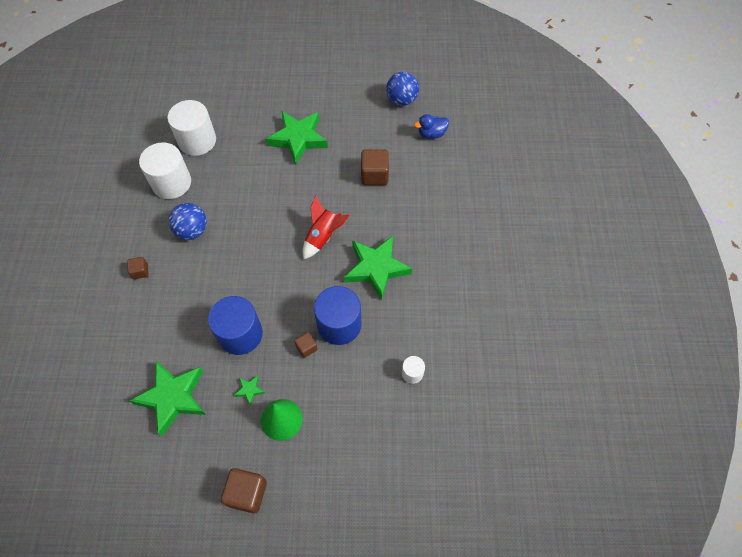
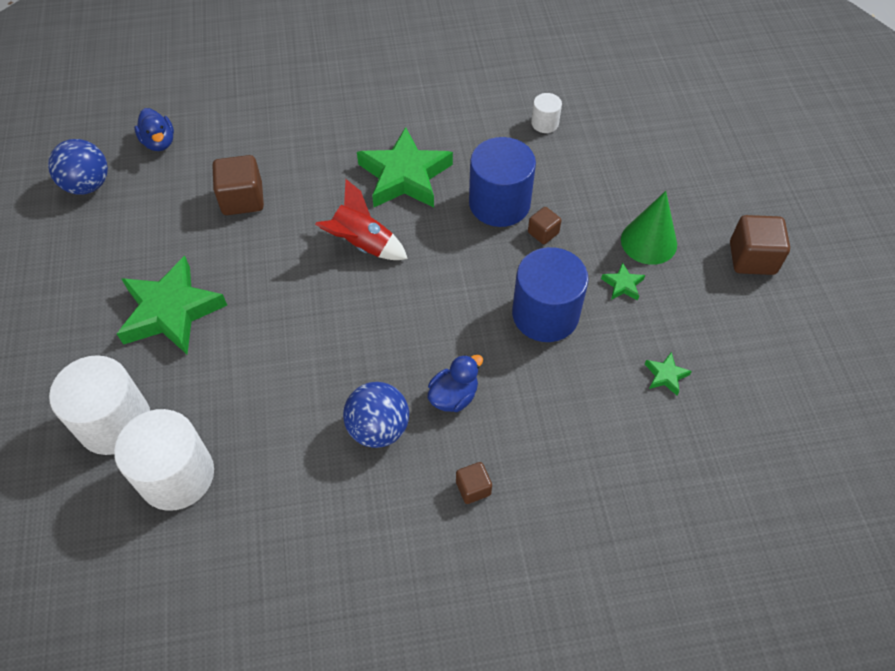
camera: 100 degrees left, 5 degrees down
green star [129,361,206,436] -> green star [645,352,692,396], size x0.41
white cylinder [139,142,191,199] -> white cylinder moved to [49,355,150,455]
none -> blue duck [427,354,483,412]

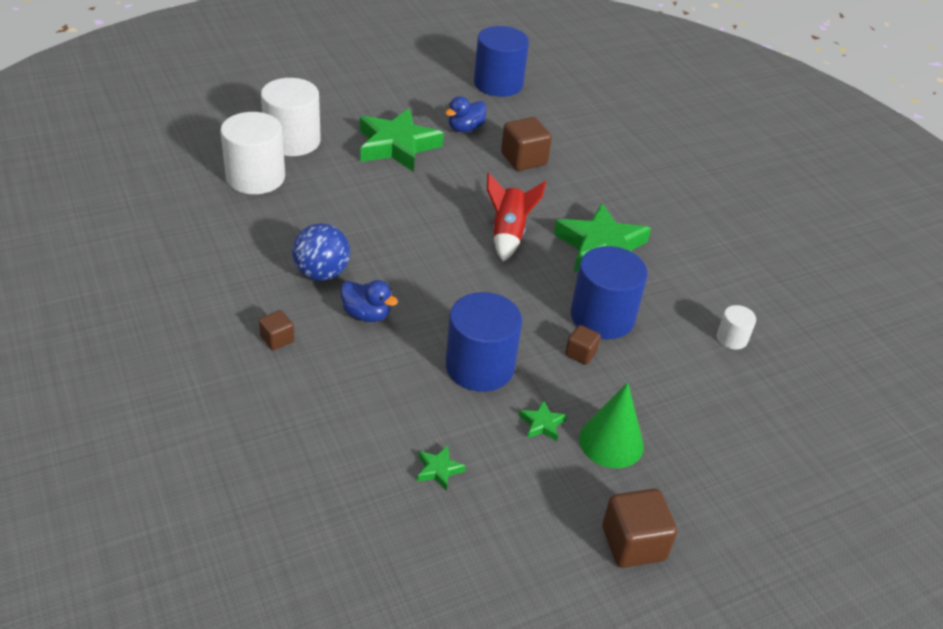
camera: 70 degrees right, 15 degrees down
blue ball [48,139,108,195] -> blue cylinder [474,26,529,97]
blue duck [134,108,174,151] -> blue duck moved to [445,96,486,132]

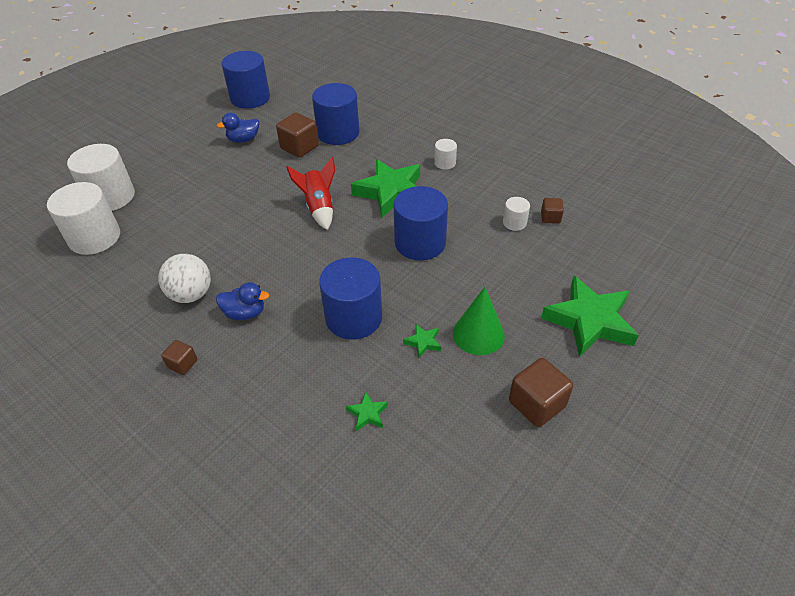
camera: 20 degrees left, 5 degrees up
blue ball [292,223,350,281] -> white ball [158,254,211,303]
green star [360,108,444,172] -> green star moved to [541,276,639,357]
blue duck [445,96,486,132] -> blue duck turned 45 degrees clockwise [217,113,259,143]
brown cube [565,325,601,365] -> brown cube moved to [541,198,564,224]
none -> blue cylinder [312,83,360,145]
none -> white cylinder [434,139,457,170]

